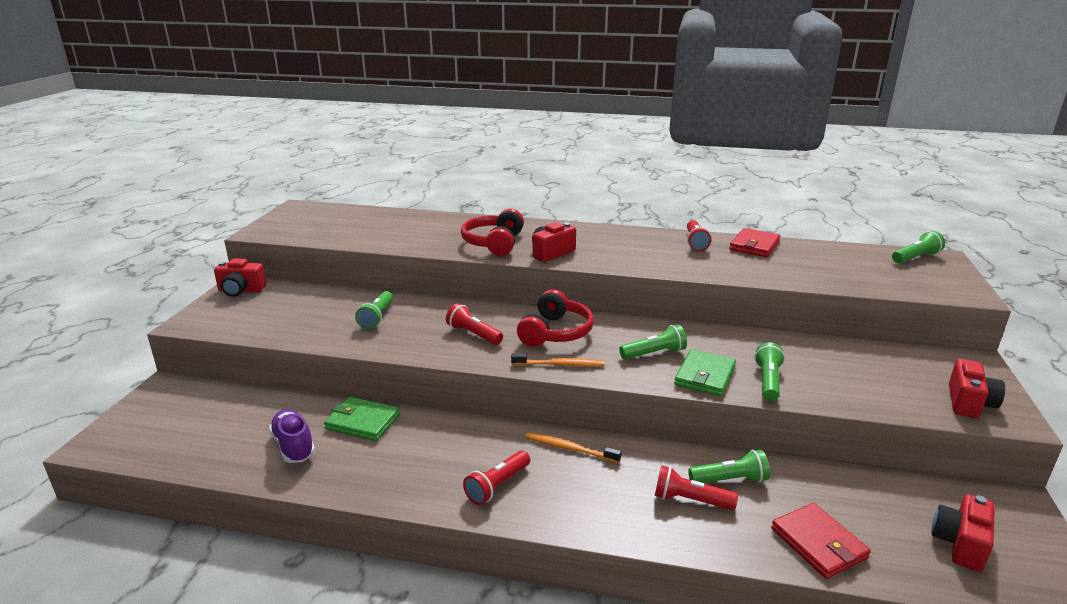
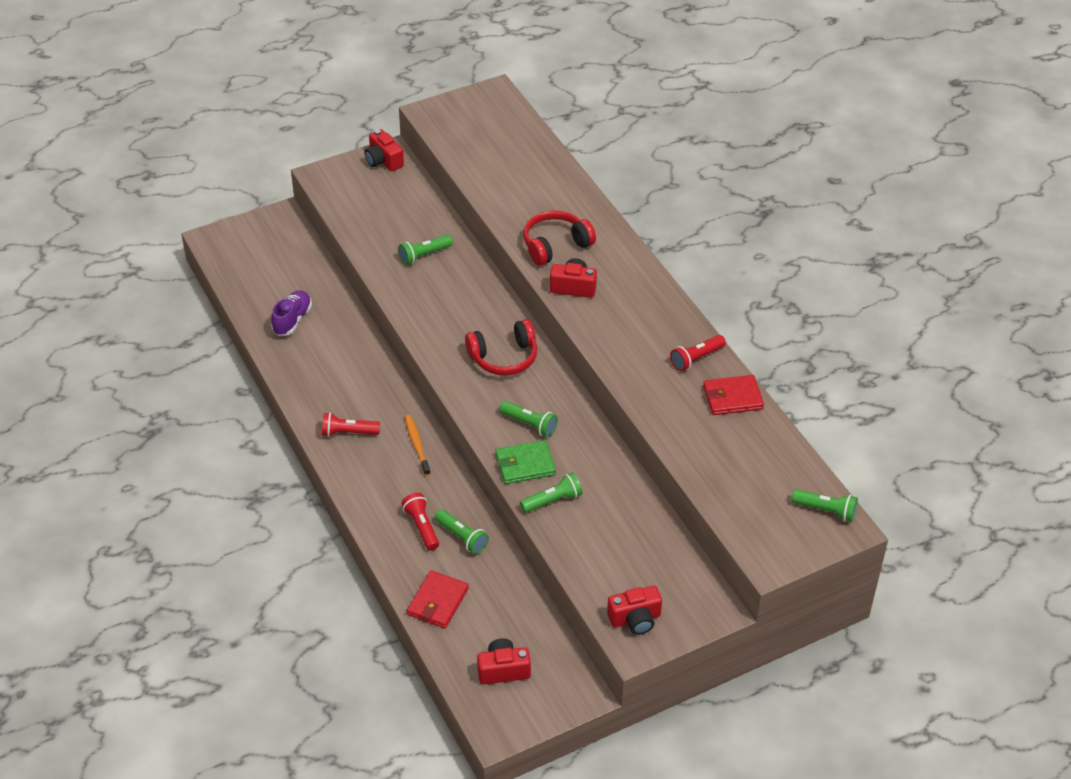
camera: 50 degrees right, 20 degrees up
green wallet [324,397,400,441] -> none
red flashlight [446,303,503,345] -> none
orange toothbrush [511,353,605,367] -> none

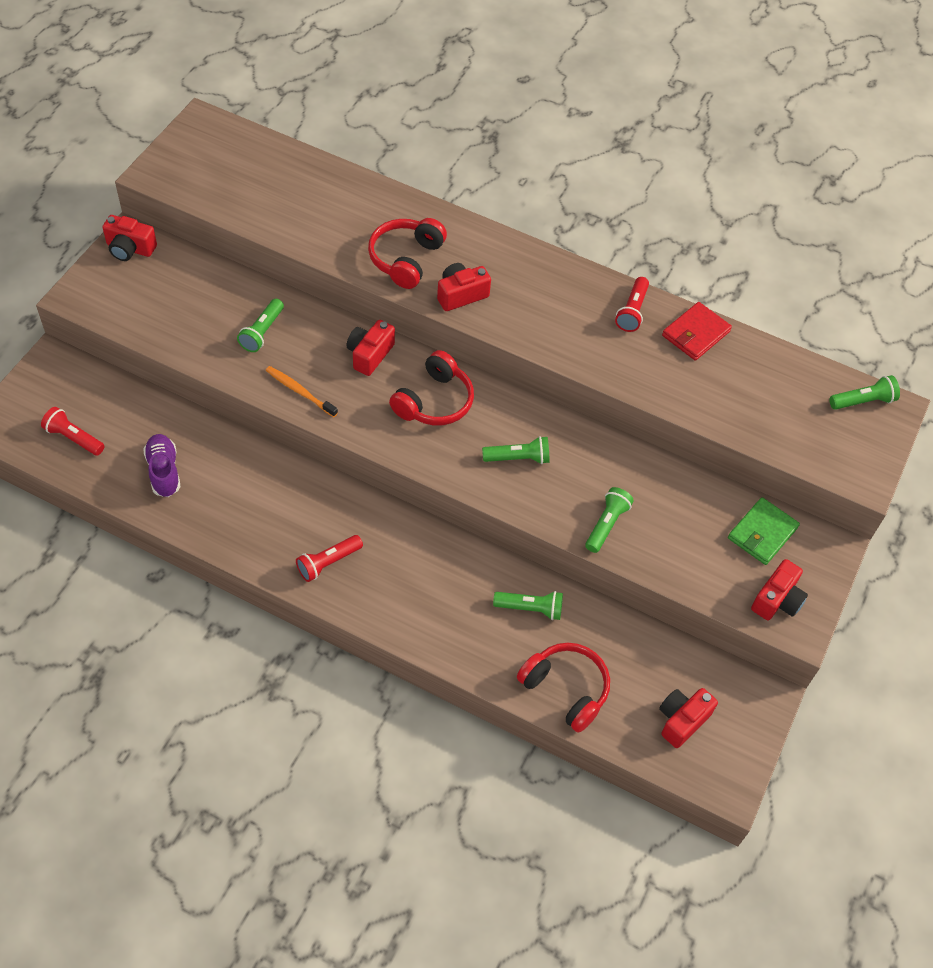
camera: 40 degrees left, 10 degrees up
red flashlight [401,493,439,550] -> red flashlight moved to [41,407,105,456]
orange toothbrush [405,415,431,476] -> orange toothbrush moved to [266,366,338,417]
red wallet [407,570,469,628] -> red headphones [517,643,610,733]
green wallet [495,440,556,484] -> green wallet moved to [728,497,800,565]
none -> red camera [347,320,395,376]

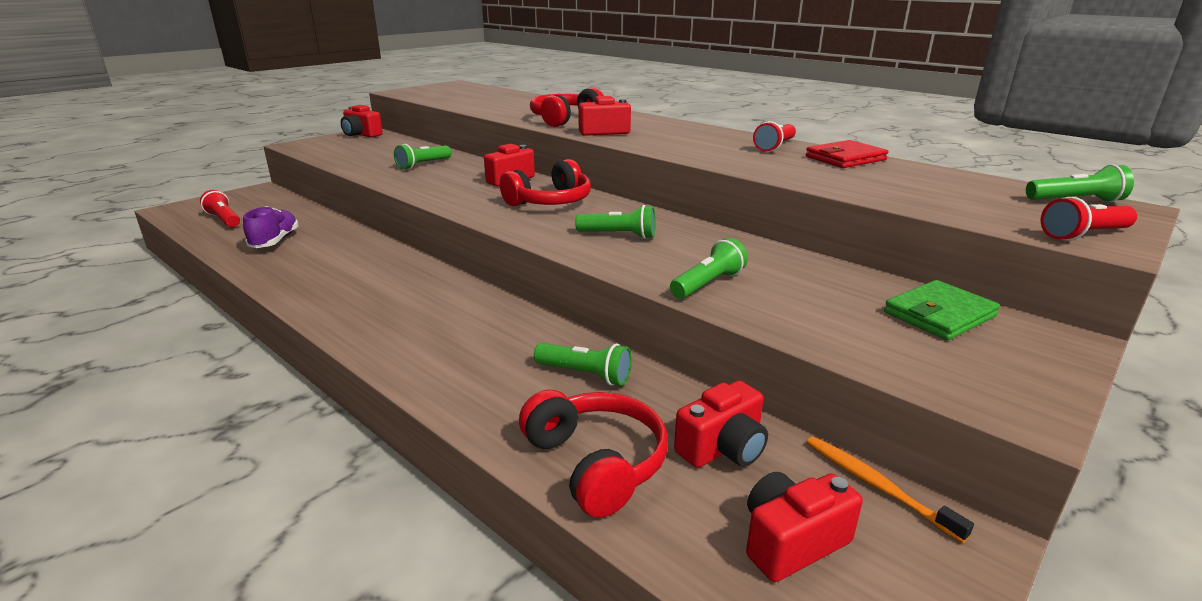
camera: 20 degrees right, 30 degrees down
orange toothbrush [266,366,338,417] -> orange toothbrush moved to [806,436,974,543]
red flashlight [296,535,363,582] -> red flashlight moved to [1040,197,1137,241]
red camera [751,559,808,621] -> red camera moved to [674,381,768,468]

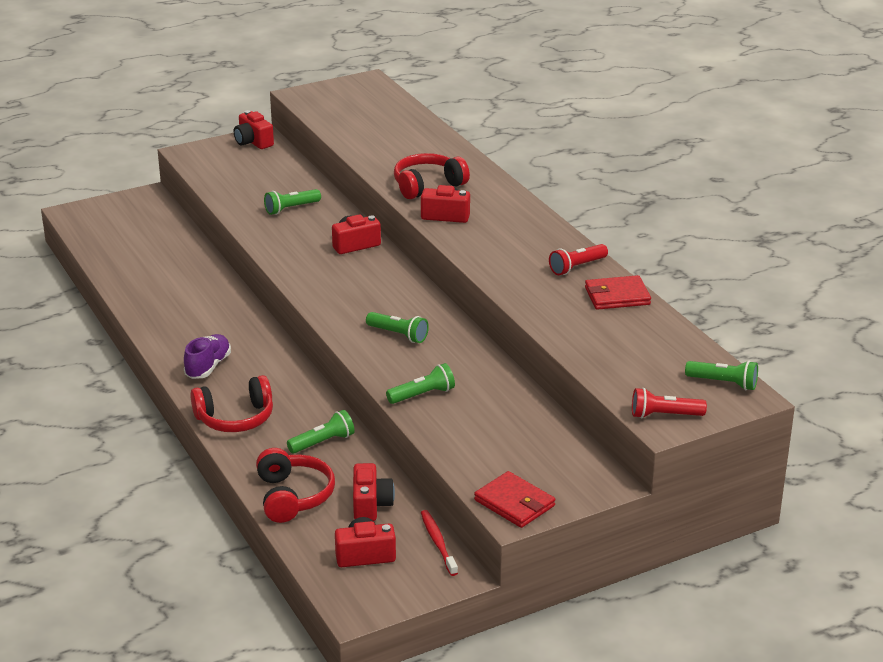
camera: 20 degrees right, 5 degrees up
red flashlight [200,190,240,227] -> none
purple shoe [243,206,299,248] -> purple shoe moved to [184,334,231,379]
red headphones [500,159,591,206] -> red headphones moved to [190,375,273,432]
green flashlight [534,343,632,386] -> green flashlight turned 75 degrees counterclockwise [287,410,355,454]
red camera [674,381,768,468] -> red camera turned 75 degrees counterclockwise [353,463,395,521]
orange toothbrush [806,436,974,543] -> red toothbrush [421,510,458,576]
green wallet [884,280,1000,340] -> none
none -> red wallet [474,471,555,528]

